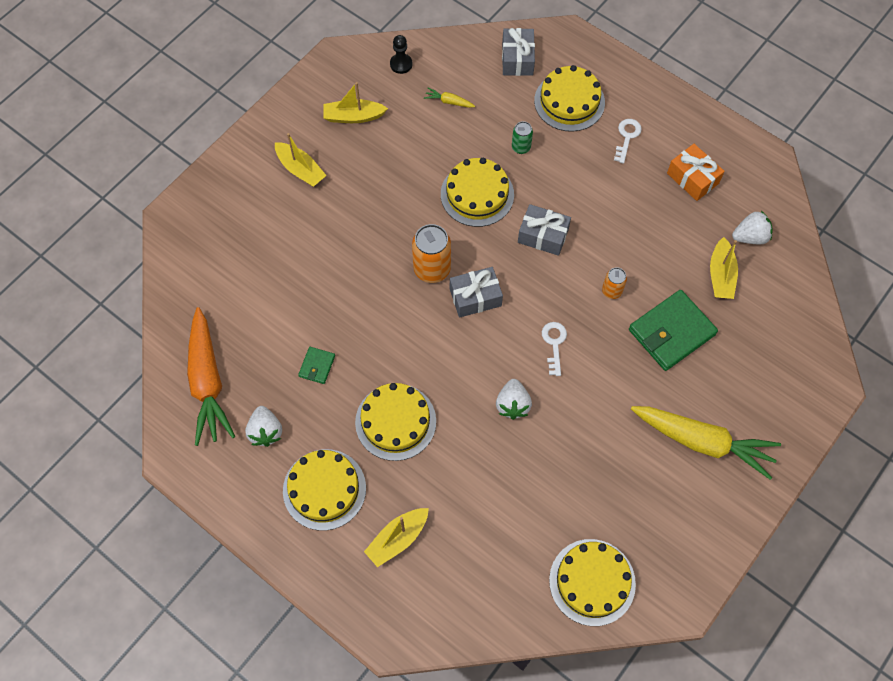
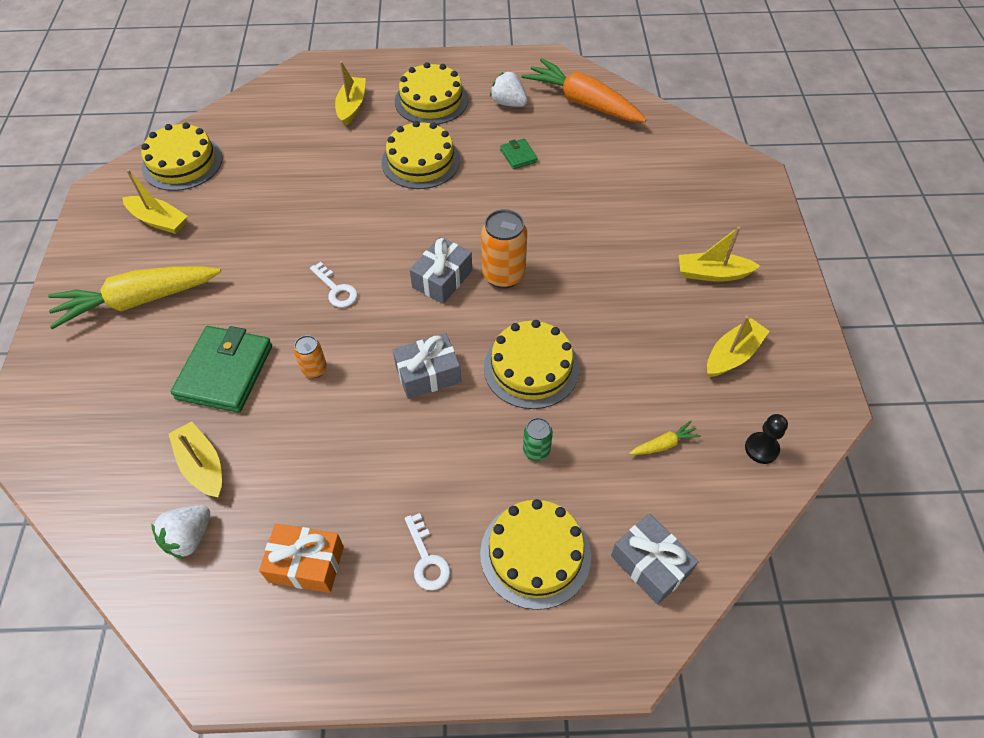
camera: 140 degrees right, 10 degrees down
white strawberry [496,379,532,420] -> none
none -> yellow boat [122,169,188,234]

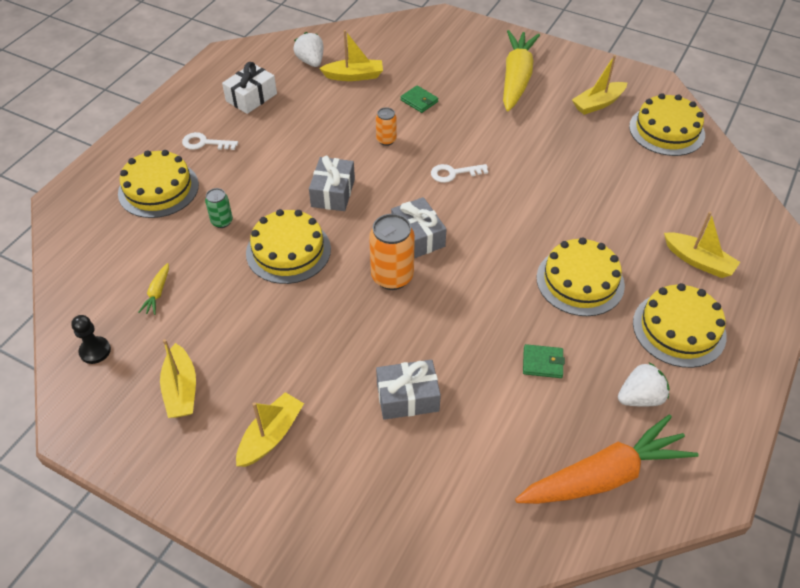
camera: 120 degrees right, 5 degrees down
green wallet [171,326,272,413] -> green wallet [400,85,438,113], size x0.47
orange gift [259,524,344,593] -> white gift [222,62,277,114]
grey gift [611,514,698,605] -> grey gift moved to [376,360,441,420]

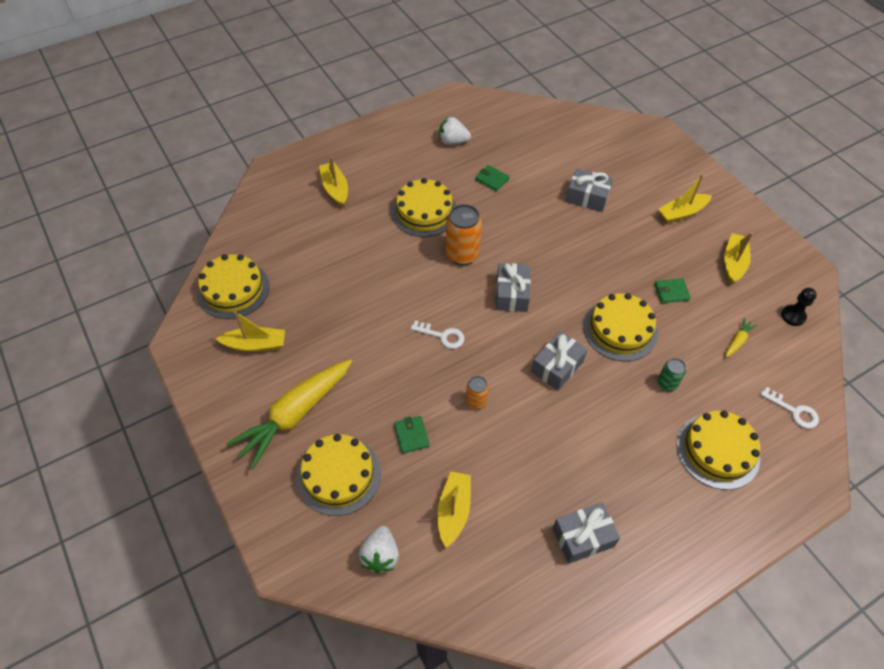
camera: 150 degrees left, 5 degrees up
white key [182,132,238,150] -> white key moved to [761,387,819,429]
white gift [222,62,277,114] -> grey gift [553,503,620,564]
white strawberry [294,32,323,67] -> white strawberry moved to [359,526,399,573]
yellow boat [319,30,383,81] -> yellow boat turned 75 degrees clockwise [437,472,471,548]
orange can [369,214,415,290] -> orange can moved to [446,204,482,265]
orange carrot [515,414,699,504] -> none
yellow cake [633,283,727,368] -> yellow cake moved to [296,434,381,516]
none -> green wallet [654,278,691,303]

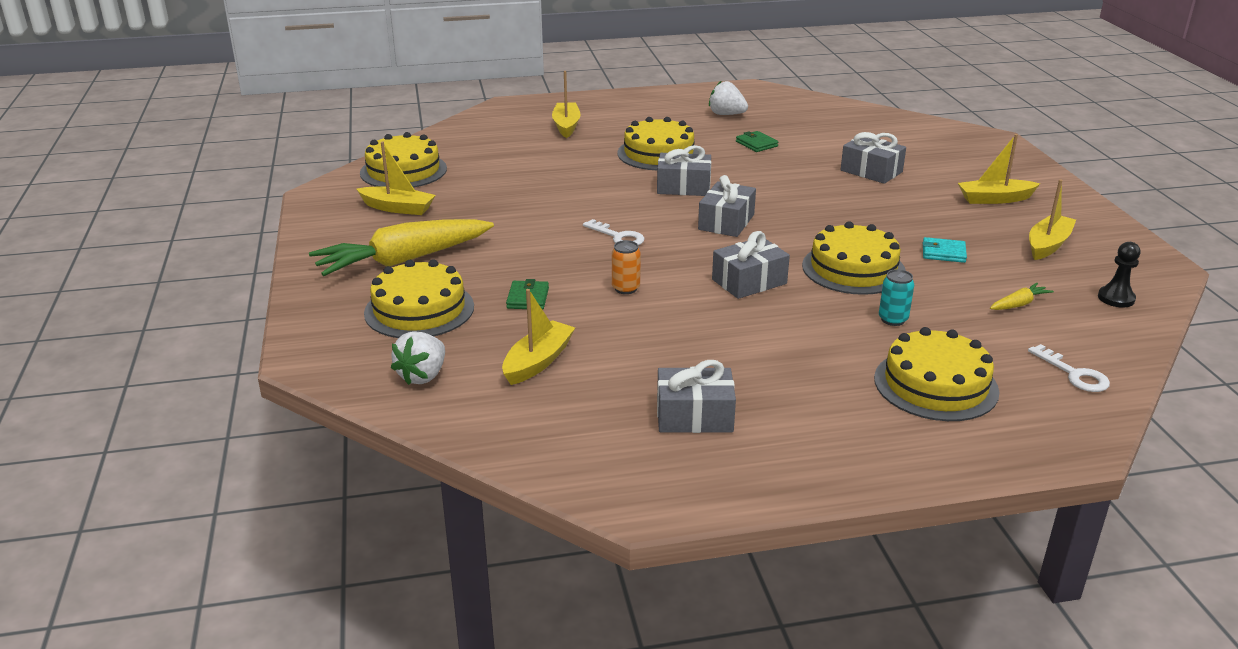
camera: 20 degrees right, 25 degrees down
orange can [446,204,482,265] -> grey gift [657,145,711,196]
green wallet [654,278,691,303] -> turquoise wallet [923,237,967,263]
green can [657,358,686,391] -> turquoise can [879,269,914,326]

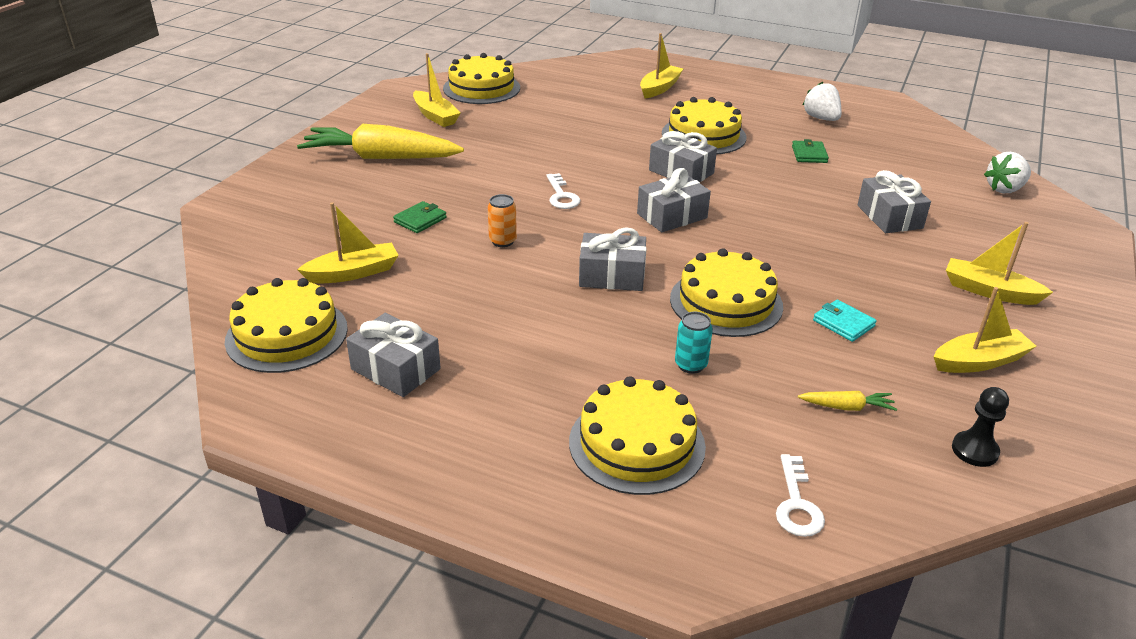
camera: 35 degrees right, 5 degrees up
yellow cake [364,259,474,338] -> yellow cake moved to [225,278,348,373]
white strawberry [391,331,445,385] -> white strawberry moved to [984,152,1031,193]

